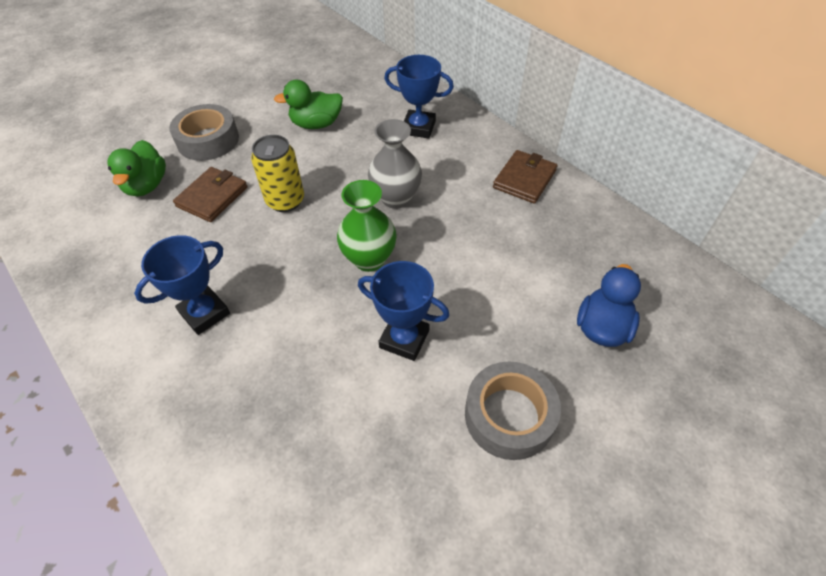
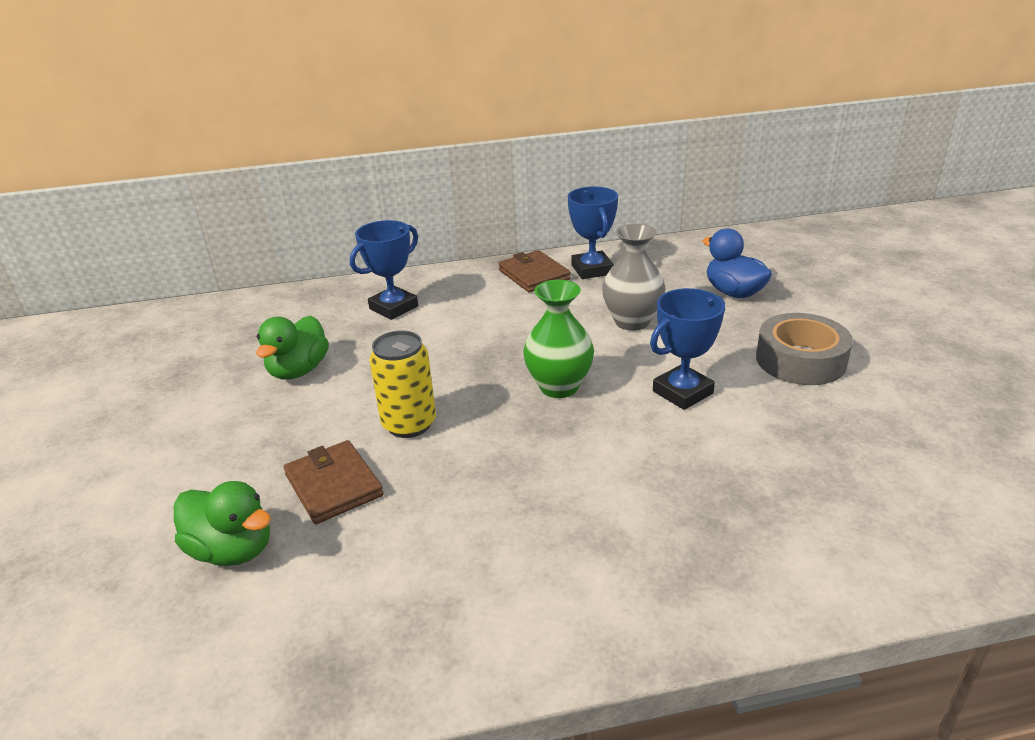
camera: 60 degrees left, 20 degrees down
blue trophy [134,235,230,335] -> blue trophy moved to [568,187,618,279]
grey tape [169,104,239,161] -> none
grey vase [368,119,422,209] -> grey vase moved to [602,224,665,331]

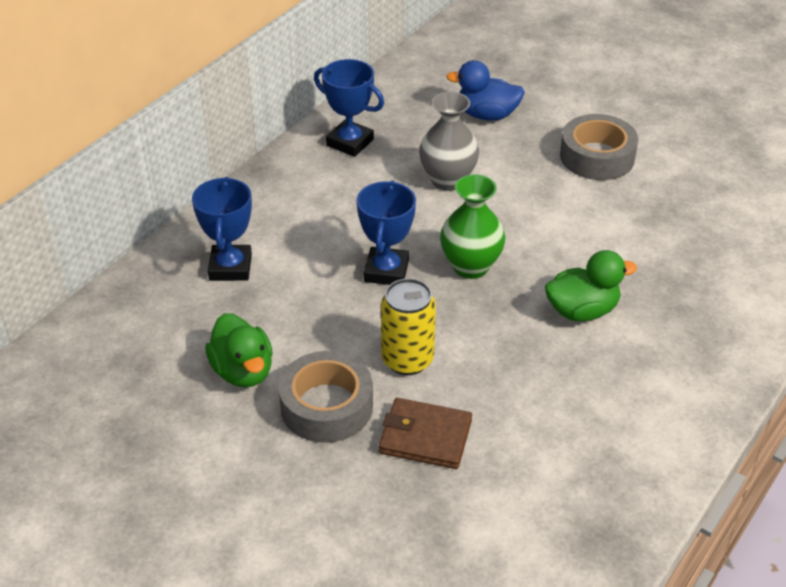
camera: 45 degrees left, 10 degrees up
green duck [174,481,271,566] -> green duck moved to [545,250,637,321]
brown wallet [498,250,571,293] -> none
blue trophy [650,288,725,410] -> blue trophy moved to [357,181,416,285]
none -> grey tape [278,351,373,443]

